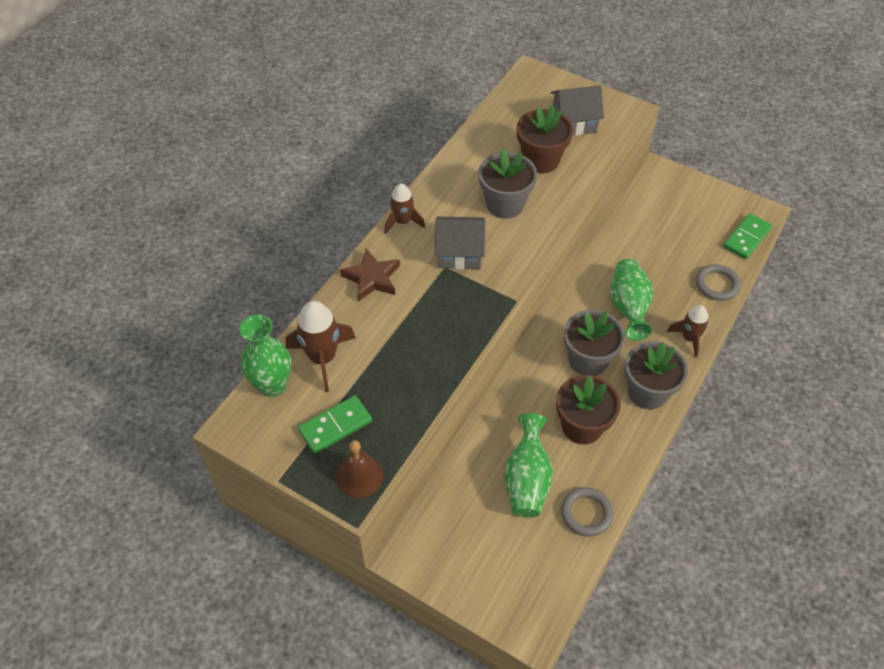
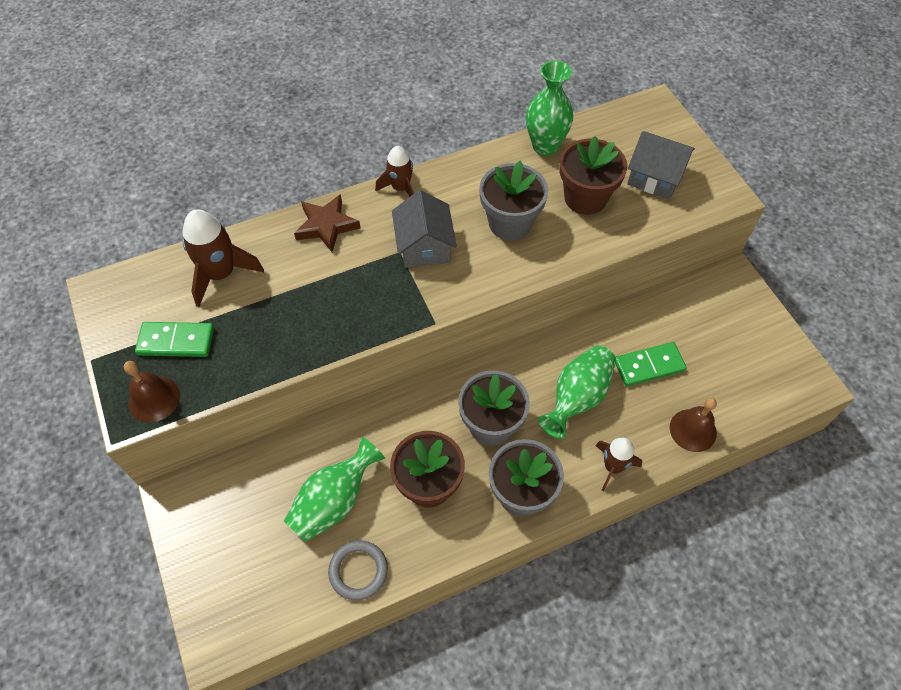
camera: 35 degrees right, 5 degrees up
green vase [239,314,291,397] -> green vase moved to [526,60,573,156]
grey house [435,217,485,270] -> grey house turned 45 degrees clockwise [392,190,457,268]
grey ring [696,264,741,301] -> brown bell [670,398,717,452]
green domino [723,213,772,259] -> green domino moved to [615,342,687,386]

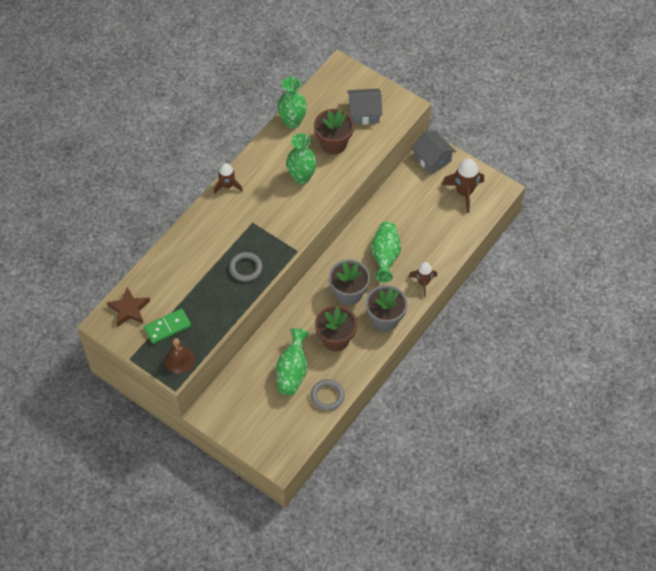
camera: 30 degrees left, 0 degrees up
brown rocket [183,209,264,307] -> brown rocket moved to [442,159,484,213]
brown star [294,194,361,252] -> brown star moved to [107,287,150,327]
grey house [392,190,457,268] -> grey house moved to [411,131,456,175]
grey flower pot [479,161,548,240] -> green vase [286,133,317,184]
green domino [615,342,687,386] -> none
brown bell [670,398,717,452] -> none
none -> grey ring [229,252,263,282]

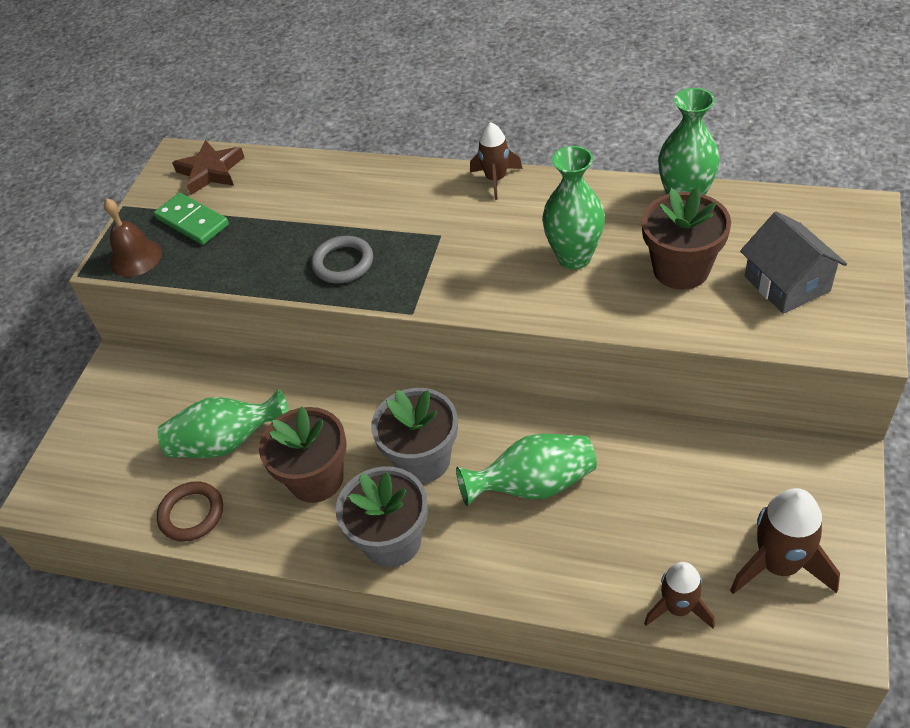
camera: 75 degrees right, 10 degrees down
grey ring [311,379,345,411] -> brown ring [157,481,223,542]
brown rocket [409,262,437,297] -> brown rocket moved to [644,562,715,629]
grey house [411,131,456,175] -> none

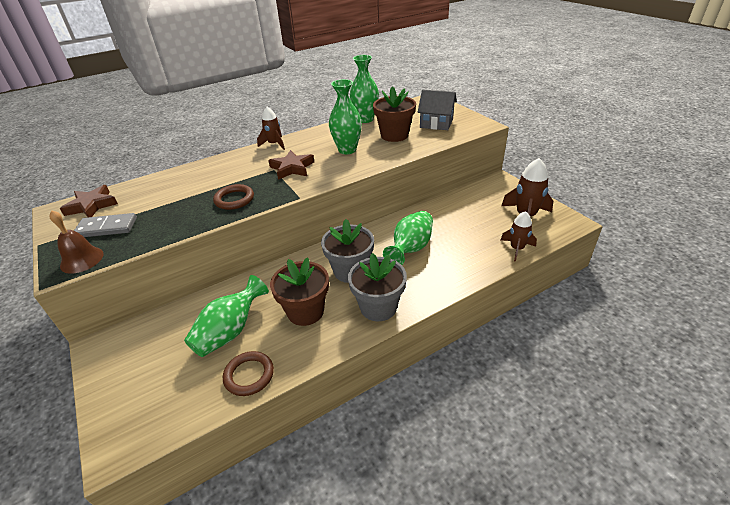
camera: 50 degrees left, 10 degrees down
green domino [154,193,229,245] -> grey domino [74,213,137,237]
grey ring [311,236,373,283] -> brown ring [213,184,254,210]
none -> brown star [268,150,314,180]

